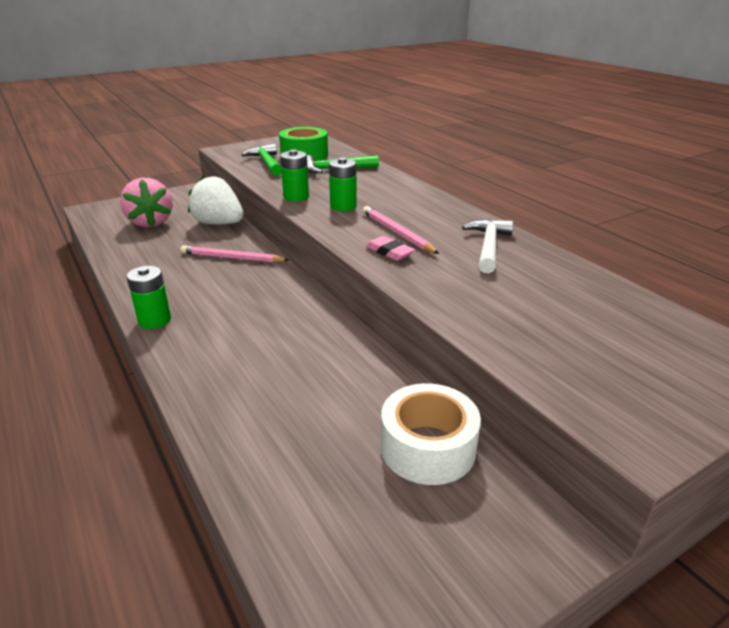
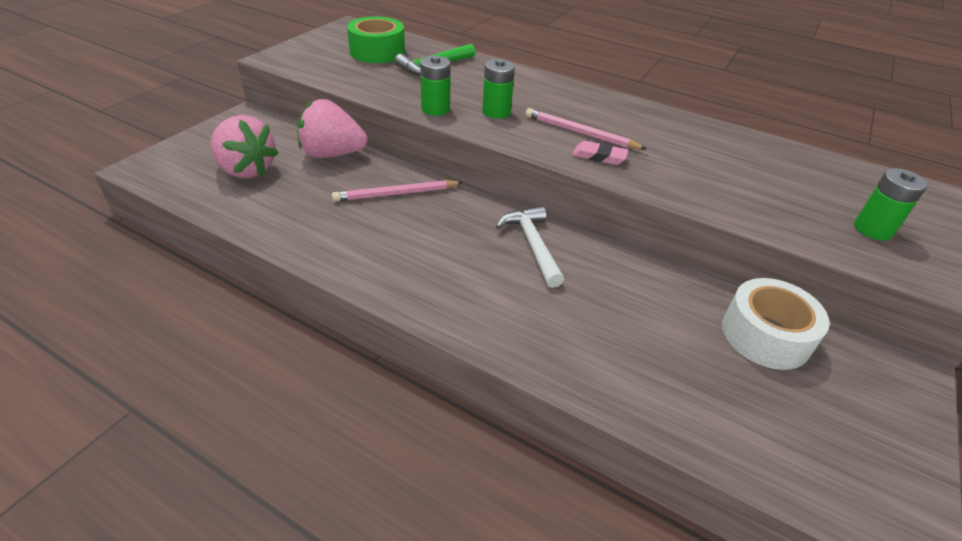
camera: 30 degrees left, 10 degrees up
green battery [127,266,171,329] -> green battery moved to [854,168,928,240]
white strawberry [188,176,244,225] -> pink strawberry [297,99,368,158]
green hammer [242,144,282,176] -> none
white hammer [462,219,514,273] -> white hammer moved to [496,206,564,288]

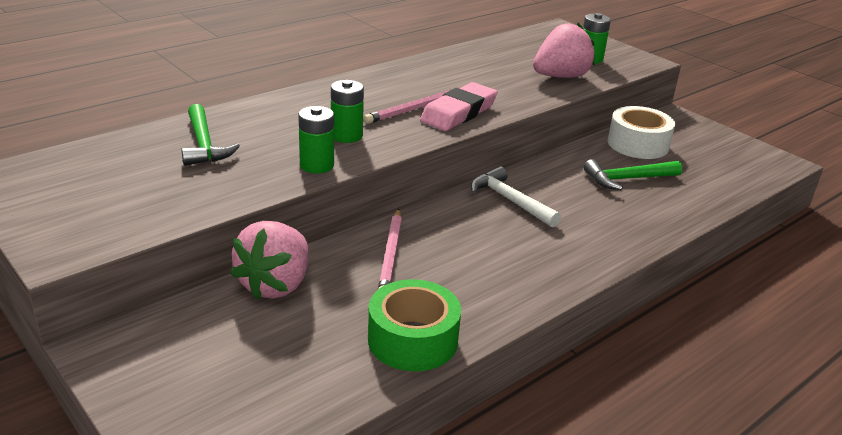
camera: 70 degrees left, 10 degrees down
pink strawberry [211,115,278,178] -> pink strawberry moved to [533,23,595,78]
green tape [347,16,405,63] -> green tape moved to [368,279,461,371]
white hammer [496,206,564,288] -> white hammer turned 45 degrees clockwise [471,166,561,227]
pink eraser [572,141,628,165] -> pink eraser [420,82,498,131], size x1.80
none -> green hammer [584,159,682,190]

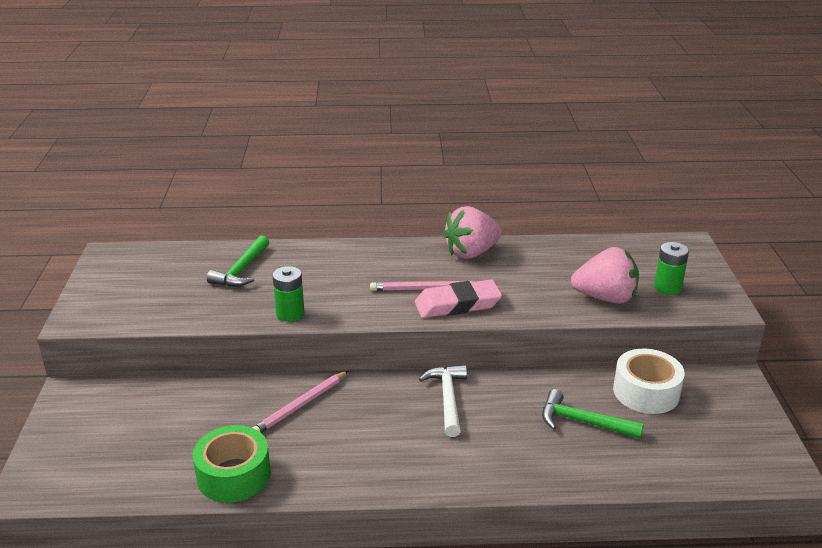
camera: 40 degrees right, 0 degrees up
pink strawberry [230,221,309,300] -> pink strawberry moved to [443,206,502,259]
green battery [331,80,364,143] -> none

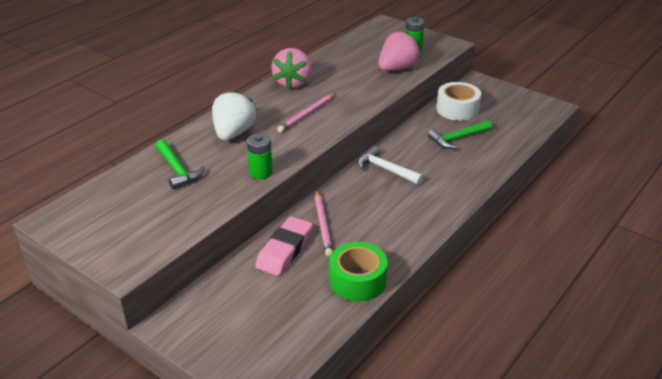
camera: 50 degrees left, 5 degrees up
pink eraser [415,279,502,318] -> pink eraser moved to [255,216,313,276]
none -> white strawberry [212,90,256,141]

